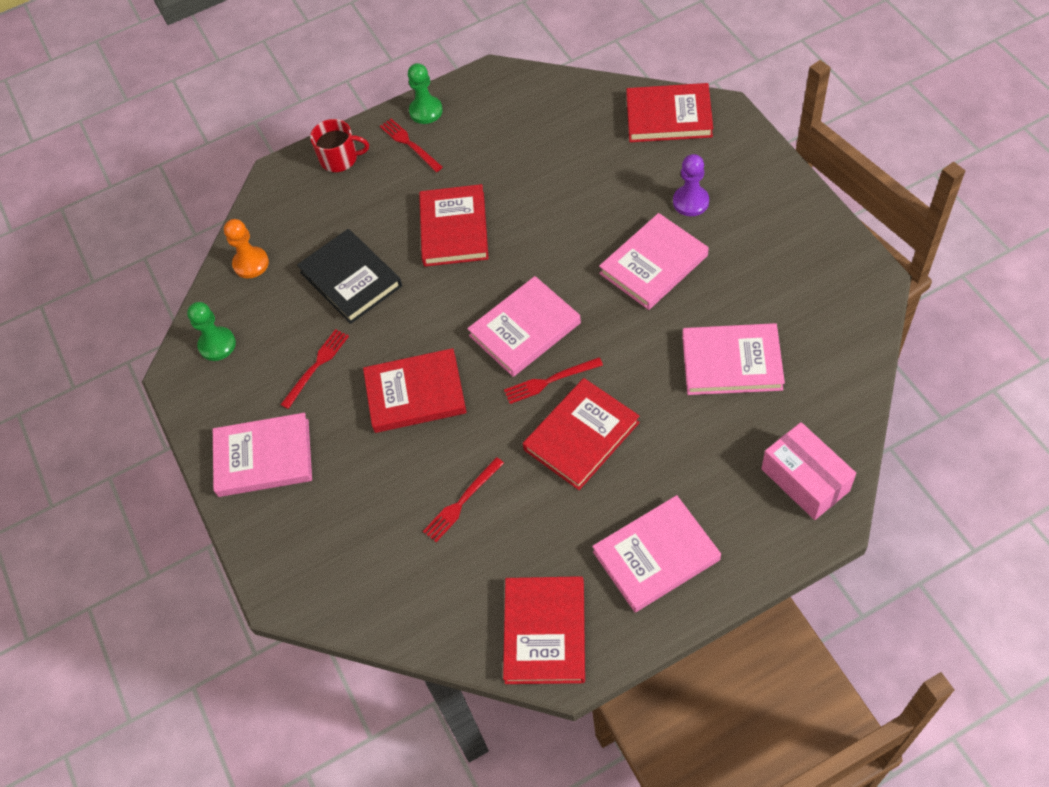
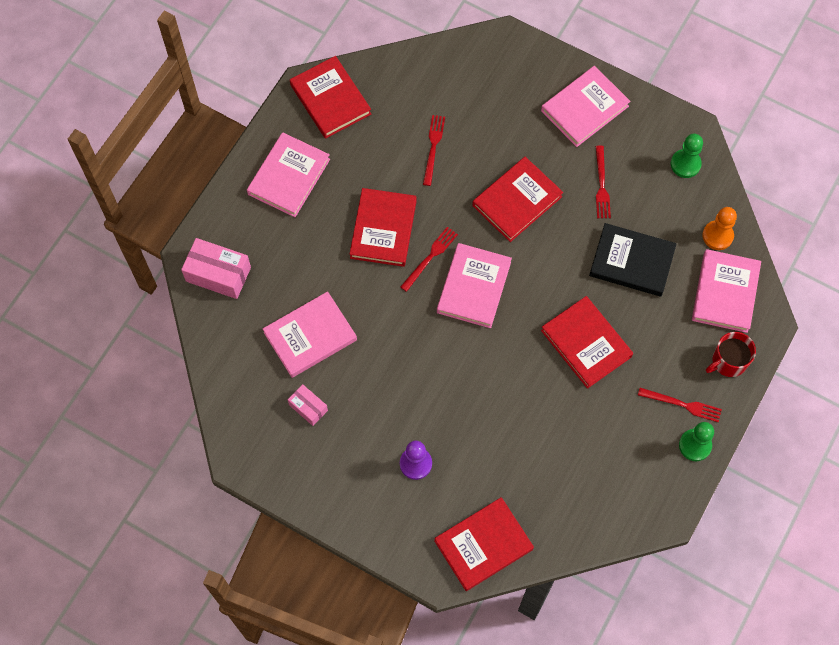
camera: 140 degrees right, 10 degrees up
pink book [599,213,709,310] -> pink book moved to [692,249,761,333]
none -> pink box [288,384,328,426]

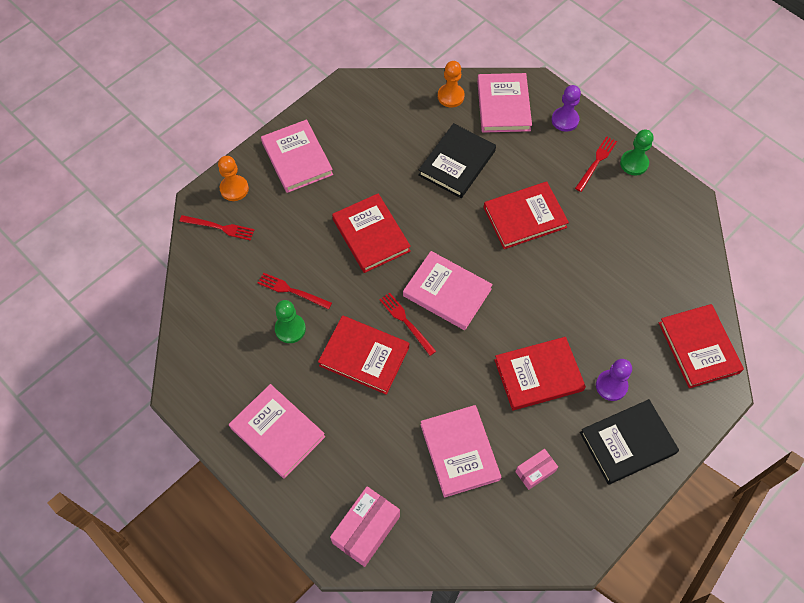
camera: 75 degrees left, 5 degrees down
red book [290,56,371,139] -> red book moved to [494,337,586,410]
red fork [596,146,611,218] -> red fork moved to [179,215,254,241]
green pawn [671,134,703,178] -> green pawn moved to [275,300,306,343]
pink book [692,249,761,333] -> pink book turned 60 degrees clockwise [477,73,532,133]
red mug [706,332,756,377] -> purple pawn [552,85,581,132]
none -> orange pawn [218,156,249,201]
none -> black book [580,399,679,485]

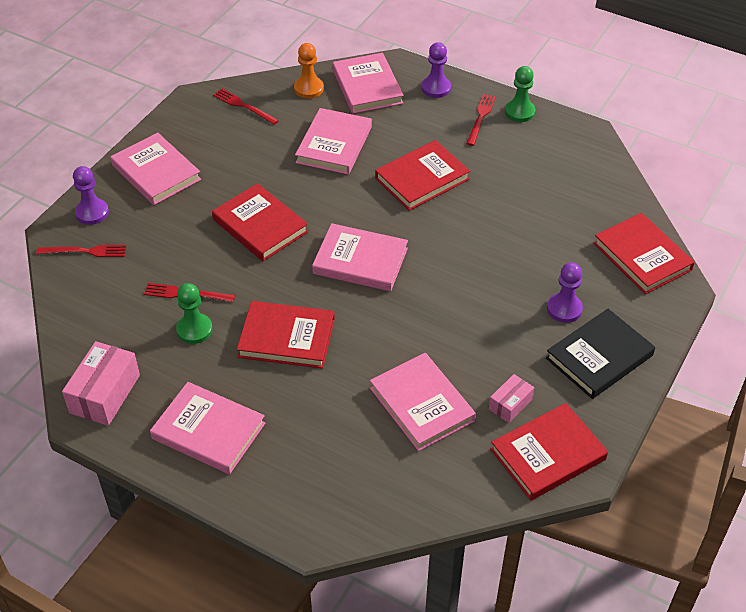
camera: 15 degrees left, 15 degrees down
orange pawn [218,156,249,201] -> purple pawn [73,166,109,225]
pink box [330,486,400,567] -> pink box moved to [62,341,140,426]
red fork [379,293,436,356] -> red fork moved to [213,89,279,125]
black book [418,123,496,198] -> pink book [295,108,372,175]
red book [494,337,586,410] -> red book moved to [490,403,608,500]

